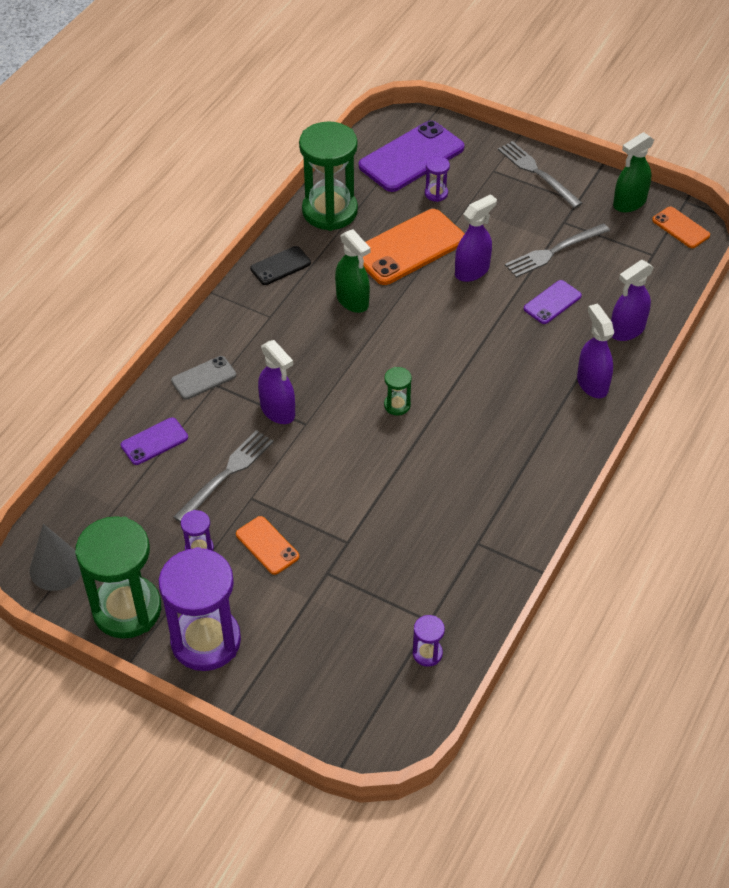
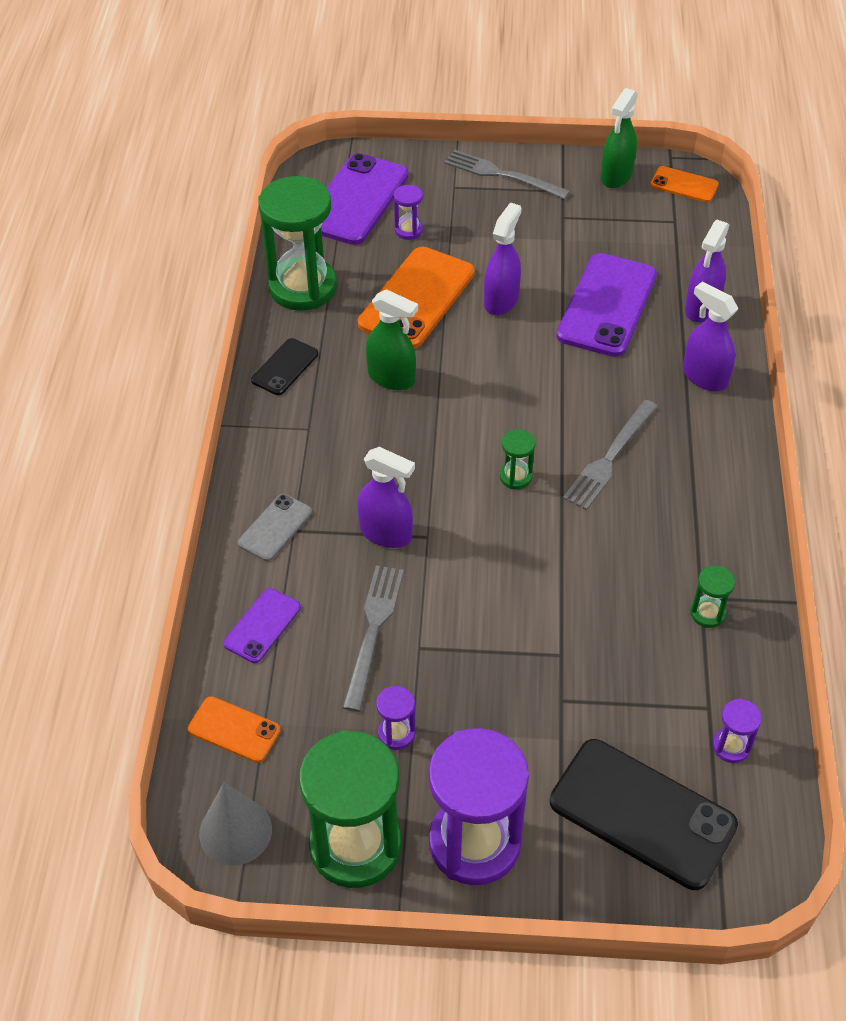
camera: 25 degrees left, 0 degrees up
orange phone [236,516,299,575] -> orange phone moved to [188,696,281,763]
grey fork [505,223,610,278] -> grey fork moved to [563,400,658,510]
purple phone [524,280,582,324] -> purple phone [556,253,657,357], size x1.93
none -> black phone [550,739,738,890]
none -> green hourglass [690,566,735,628]

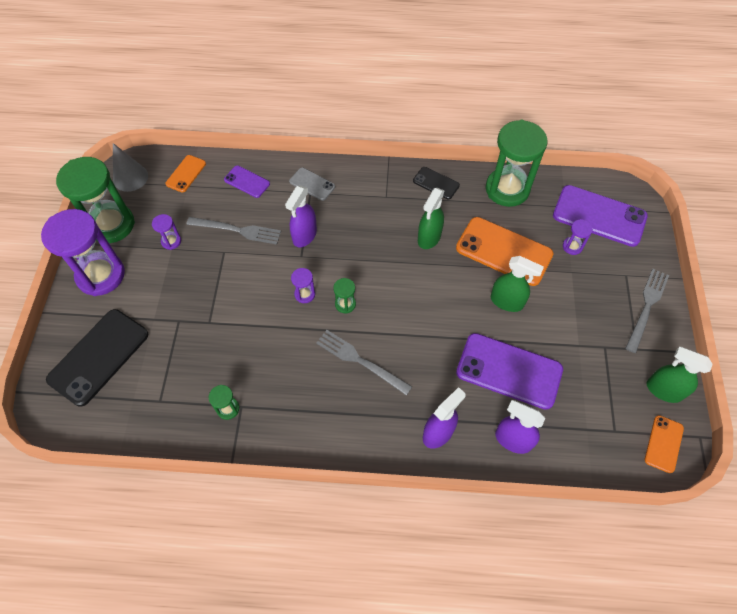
camera: 90 degrees right, 10 degrees up
purple spray bottle [484,203,522,315] -> green spray bottle [491,256,544,312]
purple hourglass [713,698,762,763] -> purple hourglass moved to [291,268,315,303]

